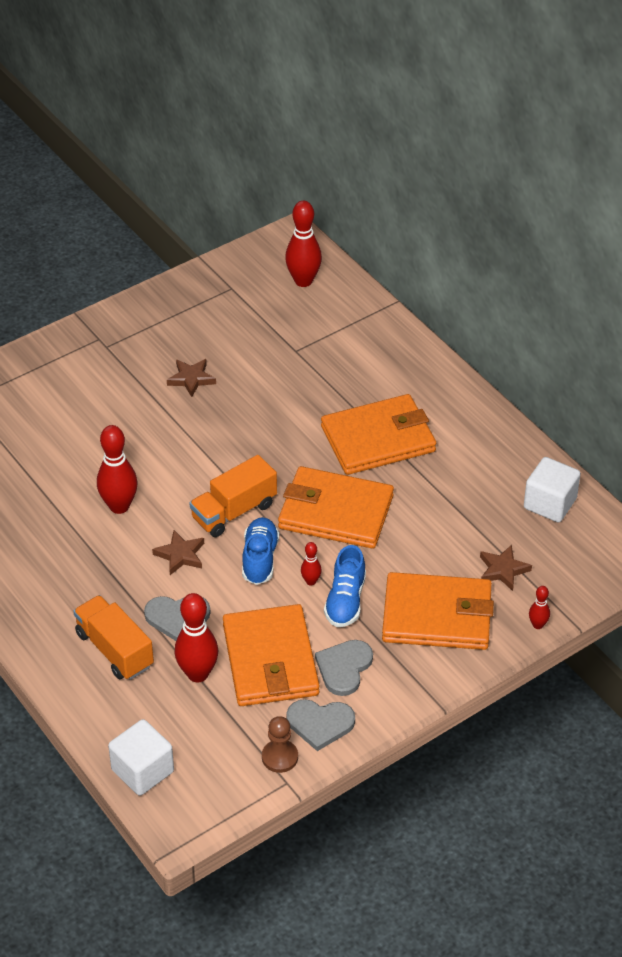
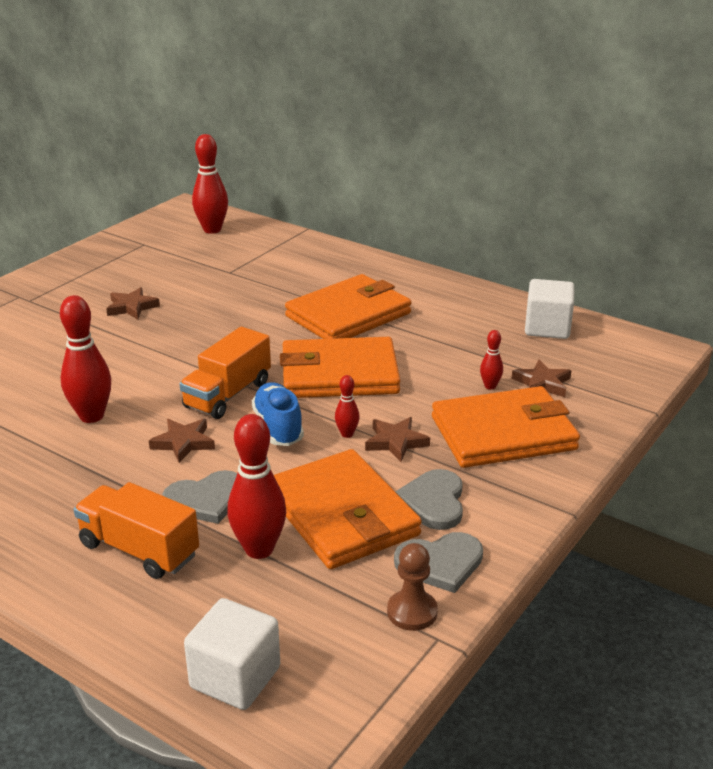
camera: 20 degrees left, 15 degrees down
blue shoe [324,545,366,627] -> brown star [365,417,430,462]
red bowling pin [529,586,550,629] -> red bowling pin moved to [480,330,503,390]

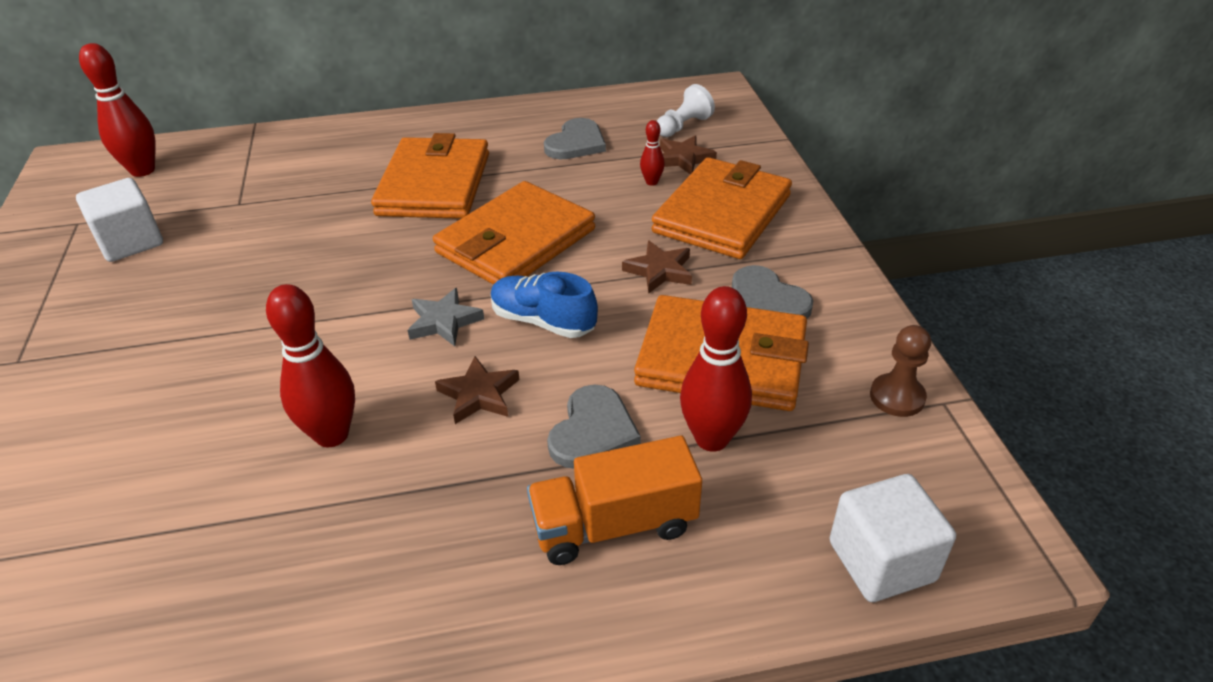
camera: 45 degrees left, 10 degrees up
brown star [106,287,160,319] -> none
orange truck [179,327,271,419] -> grey star [408,288,484,346]
red bowling pin [335,375,360,438] -> none
grey heart [394,532,483,593] -> grey heart moved to [544,118,606,159]
white cube [525,279,575,339] -> white cube moved to [76,178,163,262]
none -> white pawn [657,84,715,137]

